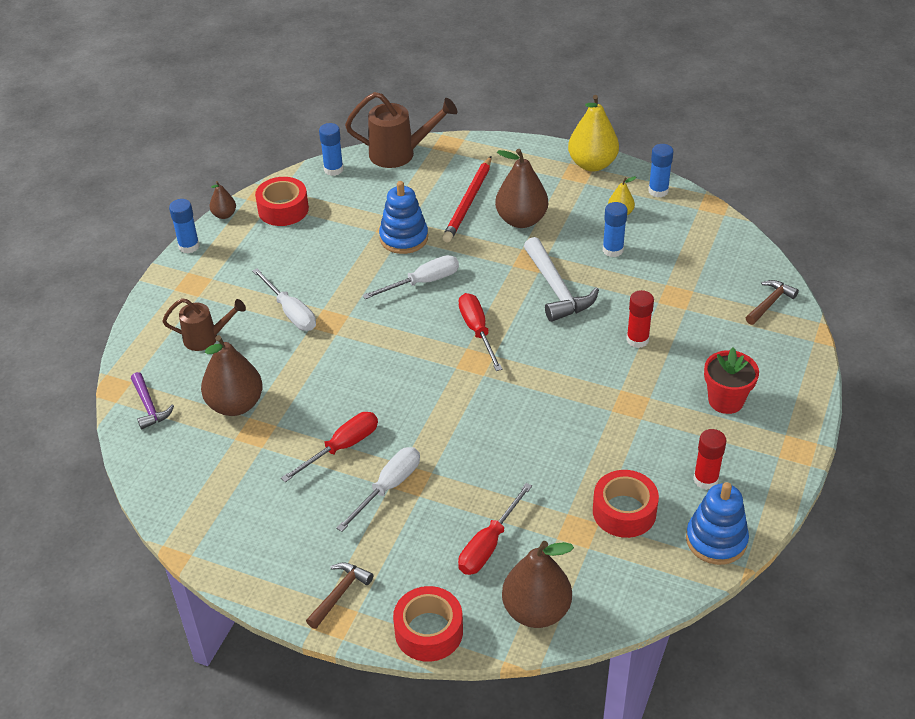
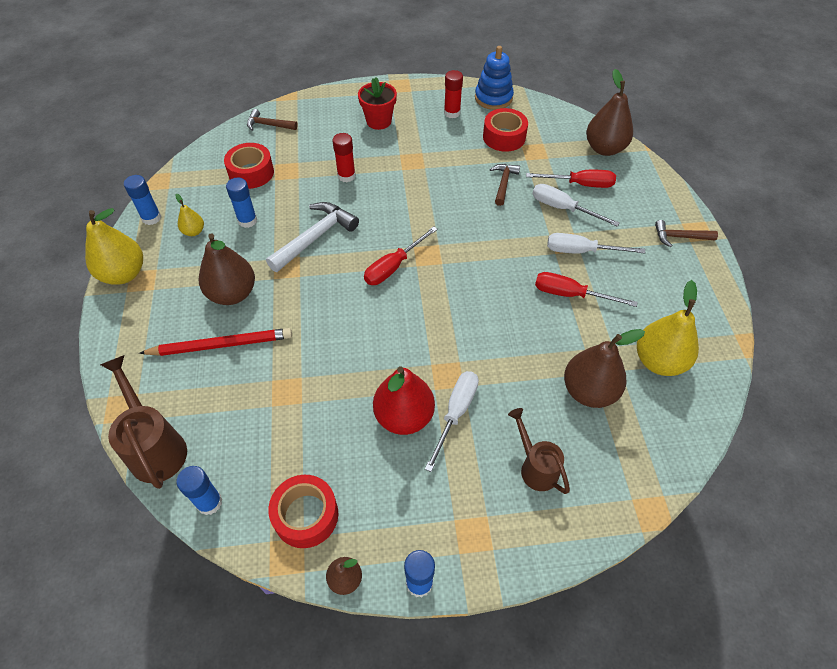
camera: 120 degrees left, 10 degrees up
purple hammer [131,372,174,429] -> none
white screwdriver [363,255,459,299] -> white screwdriver moved to [532,184,620,227]
blue stacking toy [379,181,428,254] -> none
red tape [393,586,463,662] -> red tape moved to [224,143,274,189]
none -> red pear [373,366,435,435]
none -> brown hammer [490,164,520,206]
none -> yellow pear [637,280,699,376]

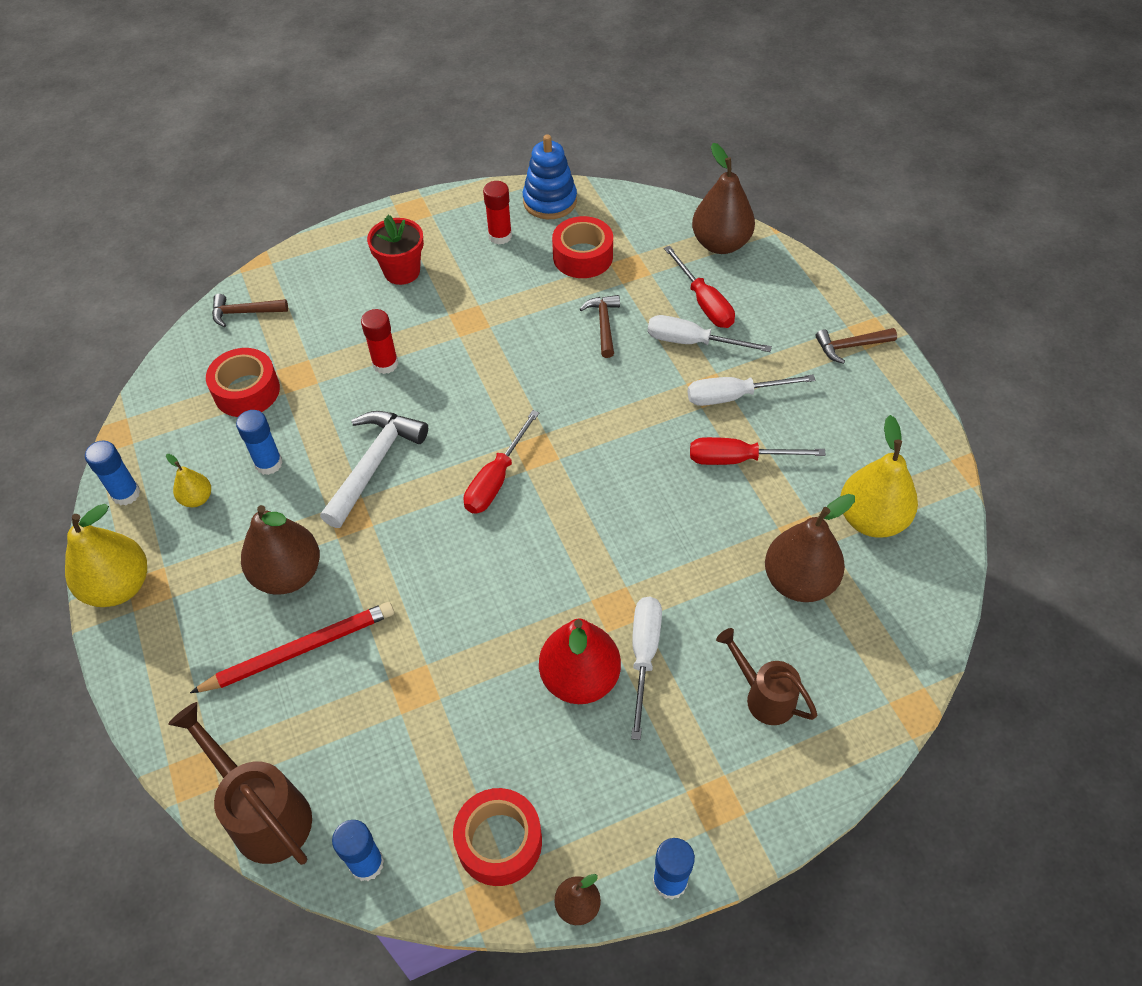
camera: 15 degrees left, 0 degrees up
red screwdriver [526,170,616,188] -> red screwdriver turned 75 degrees clockwise [664,246,735,328]

